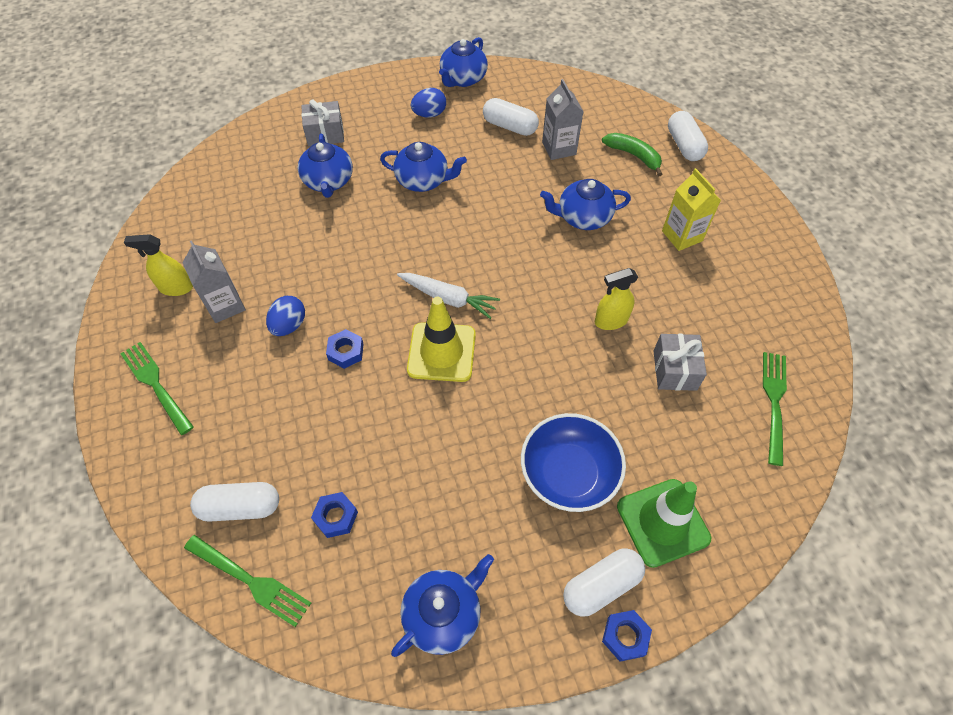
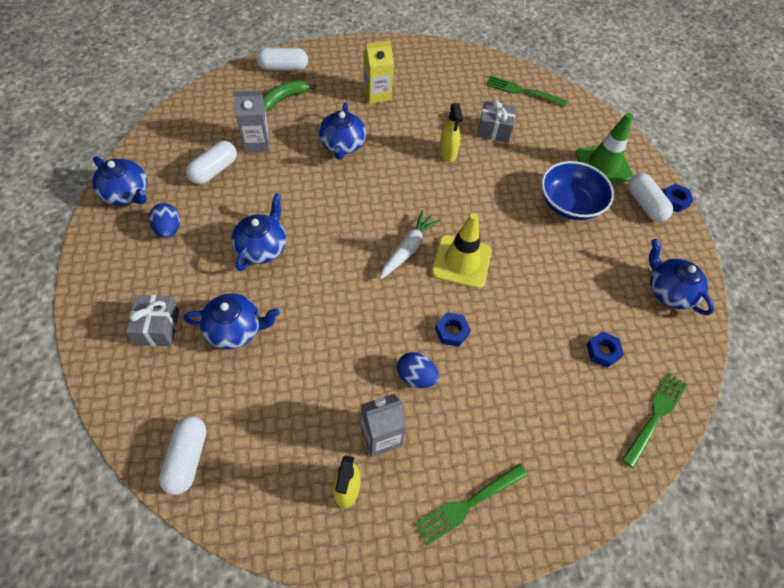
camera: 85 degrees left, 0 degrees up
white capsule [190,482,279,522] -> white capsule moved to [159,416,206,495]

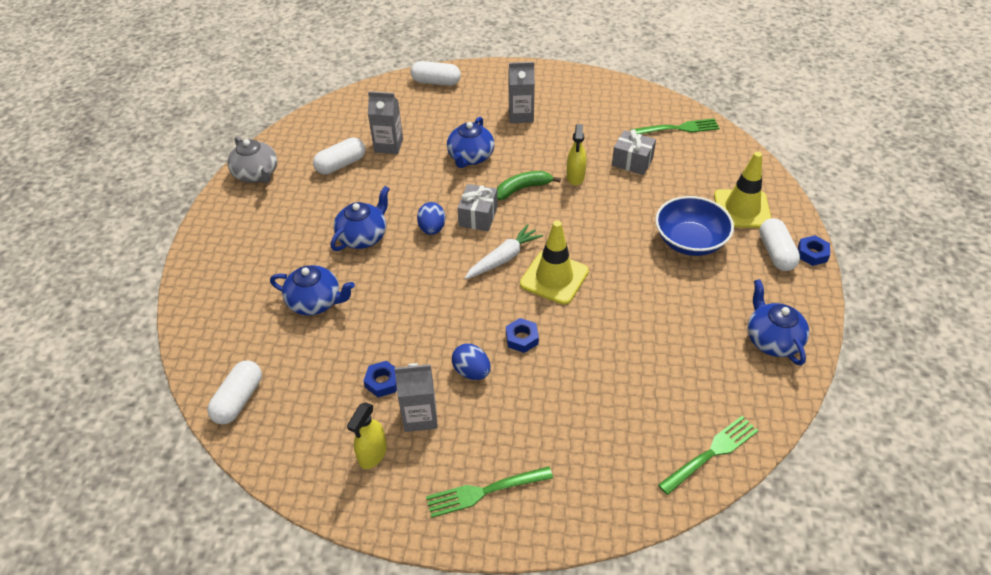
camera: 20 degrees right, 10 degrees down
blue teapot [92,156,148,206] -> grey teapot [227,137,277,183]
grey gift [126,295,179,346] -> grey gift moved to [458,184,498,231]
blue egg [149,203,180,238] -> blue egg moved to [417,202,446,235]
green banana [263,81,316,112] -> green banana moved to [497,171,561,200]
yellow carton [363,40,394,104] -> grey carton [508,62,535,123]
green fork [486,75,568,107] -> green fork turned 135 degrees clockwise [631,118,720,134]
green traffic cone [575,113,633,183] -> yellow traffic cone [714,151,771,228]
blue nut [586,332,624,368] -> blue nut moved to [363,361,397,397]

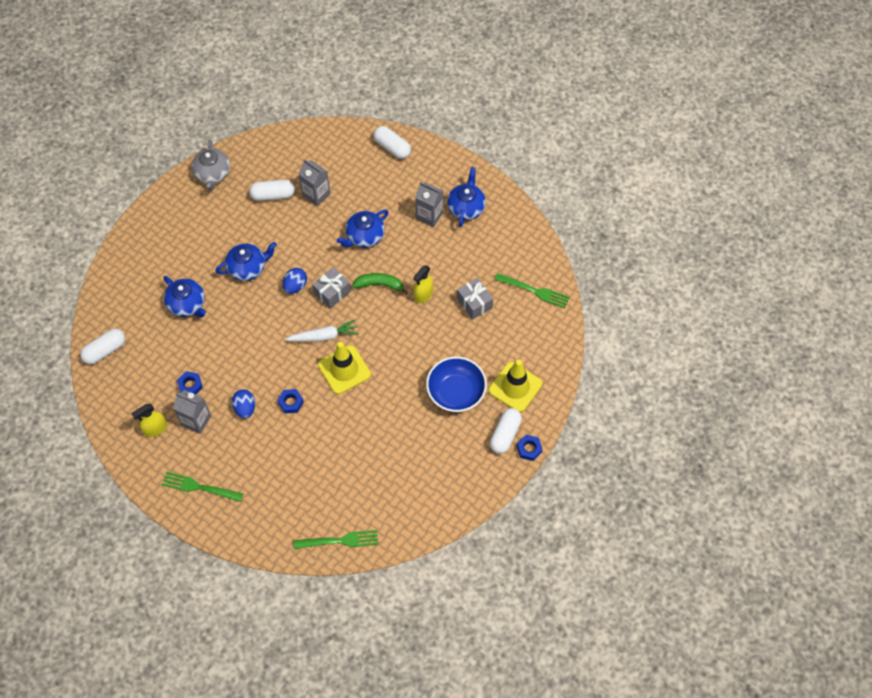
camera: 30 degrees right, 15 degrees up
blue teapot [747,279,809,365] -> blue teapot moved to [447,167,486,227]

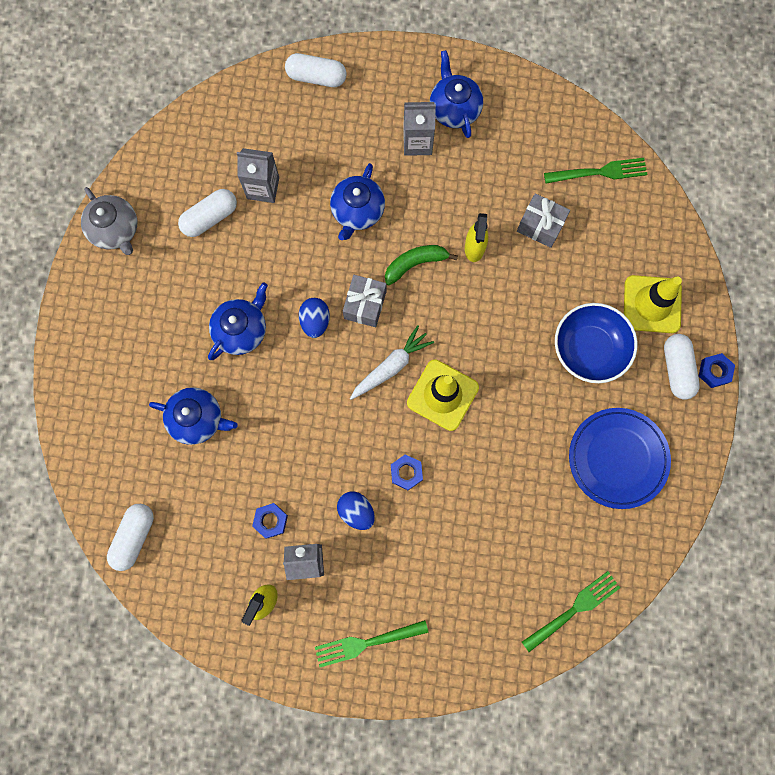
camera: 30 degrees left, 15 degrees up
none -> blue plate [569,408,671,509]

